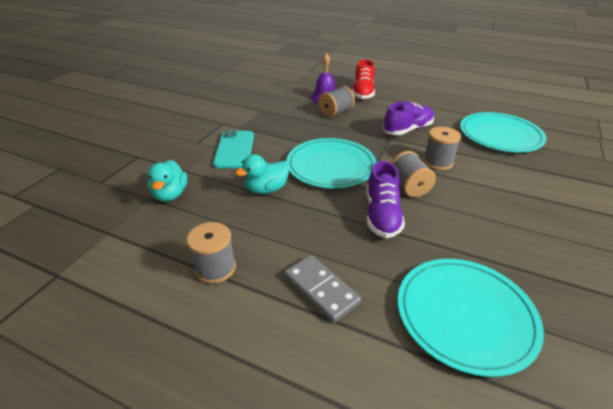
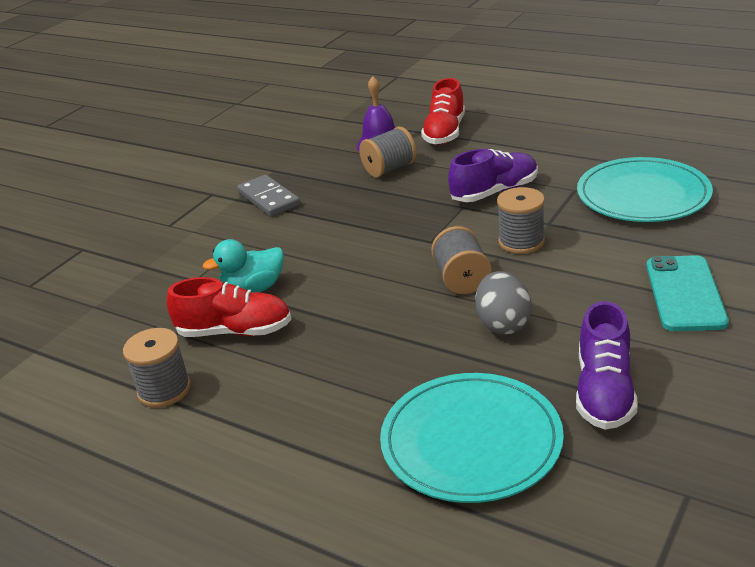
camera: 10 degrees right, 5 degrees down
turquoise duck [148,160,187,202] -> none
turquoise phone [213,130,254,168] -> turquoise phone moved to [646,255,729,331]
grey domino [284,255,361,323] -> grey domino moved to [237,175,300,217]
turquoise plate [286,138,377,189] -> none
purple shoe [367,161,405,238] -> purple shoe moved to [576,301,638,430]
none -> red shoe [167,277,292,337]
none -> grey egg [475,271,532,335]

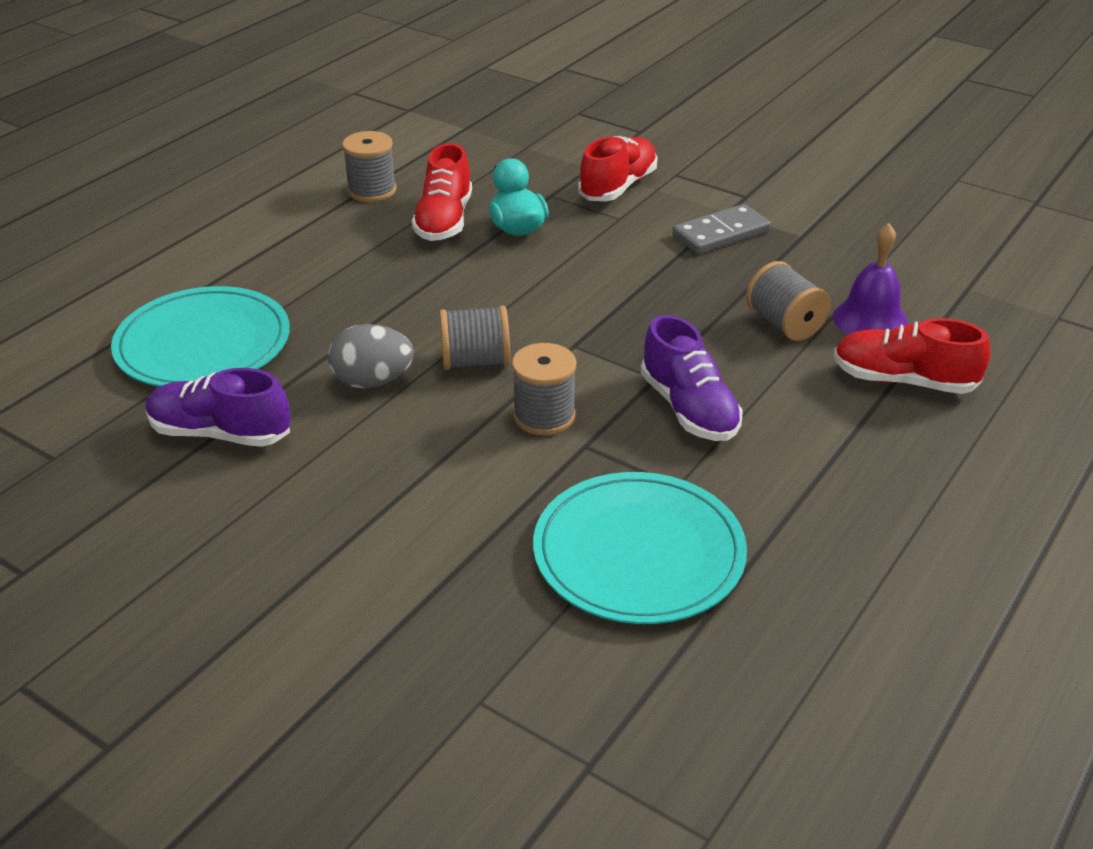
camera: 90 degrees right, 5 degrees up
turquoise phone [646,255,729,331] -> none
none -> red shoe [578,136,657,201]

